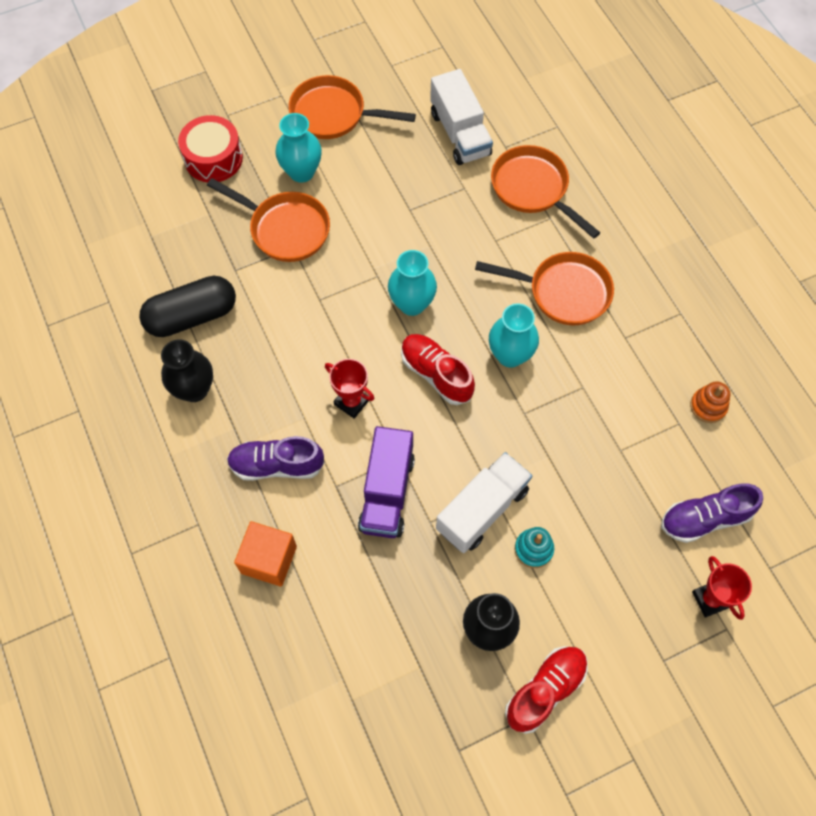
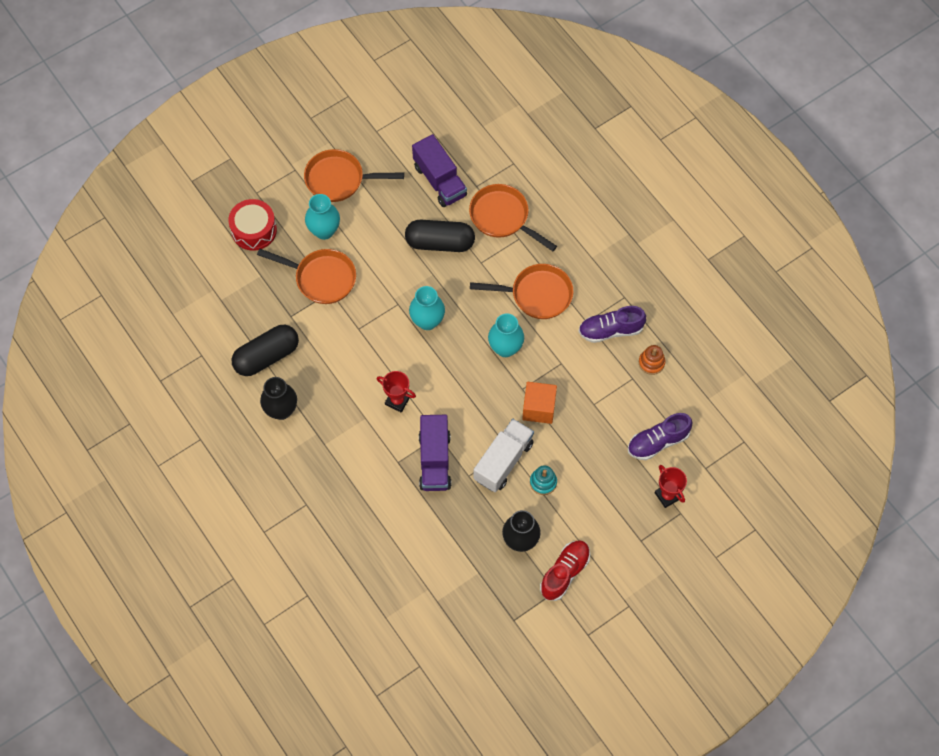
camera: 10 degrees left, 0 degrees up
purple shoe [227,436,324,481] -> purple shoe moved to [578,306,646,343]
orange cube [234,521,297,587] -> orange cube moved to [522,382,557,424]
red shoe [401,334,475,405] -> none
white truck [430,69,493,165] -> purple truck [412,134,467,207]
none -> black capsule [405,220,475,252]

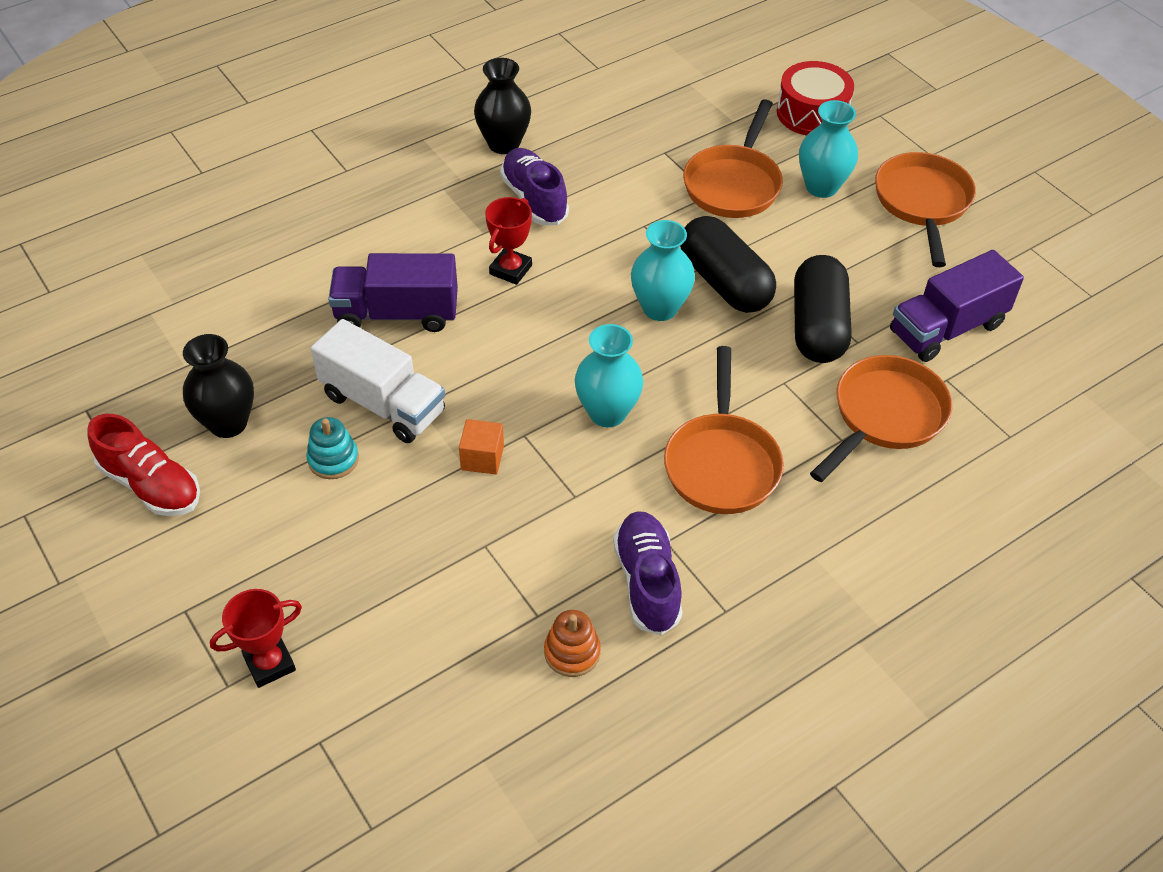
camera: 90 degrees right, 15 degrees down
black capsule [232,325,299,376] -> black capsule moved to [680,216,776,313]
orange cube [522,382,557,424] -> orange cube [459,419,504,475], size x0.65
purple shoe [628,413,692,460] -> purple shoe moved to [500,148,569,225]

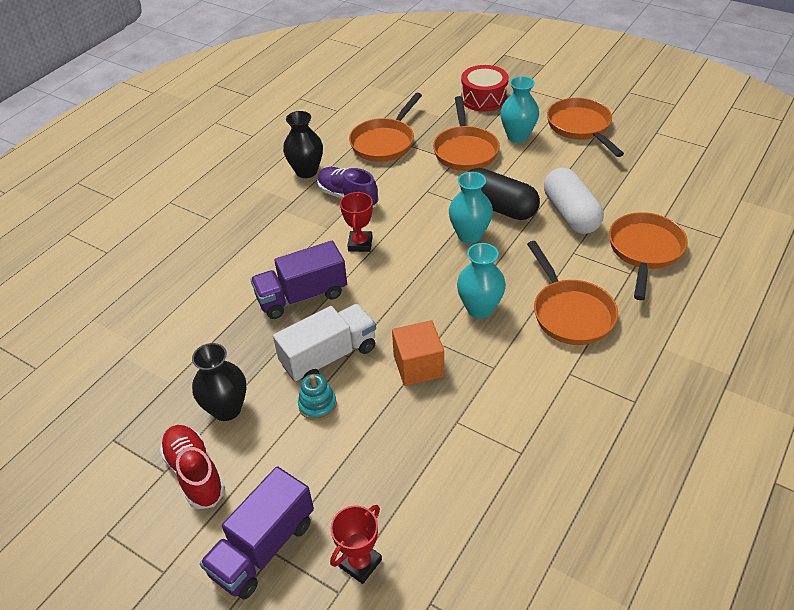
camera: 20 degrees left, 5 degrees down
red shoe [88,414,200,516] -> red shoe turned 135 degrees counterclockwise [160,425,225,509]
white truck [311,319,445,443] -> white truck turned 45 degrees counterclockwise [273,304,376,382]
orange cube [459,419,504,475] -> orange cube [392,320,444,386], size x1.54
orange stacking toy [544,610,601,677] -> none
purple shoe [613,511,682,635] -> none
black capsule [794,255,852,363] -> white capsule [544,168,604,234]
purple truck [890,250,1024,362] -> purple truck moved to [200,466,314,599]
none -> orange pan [349,93,422,162]

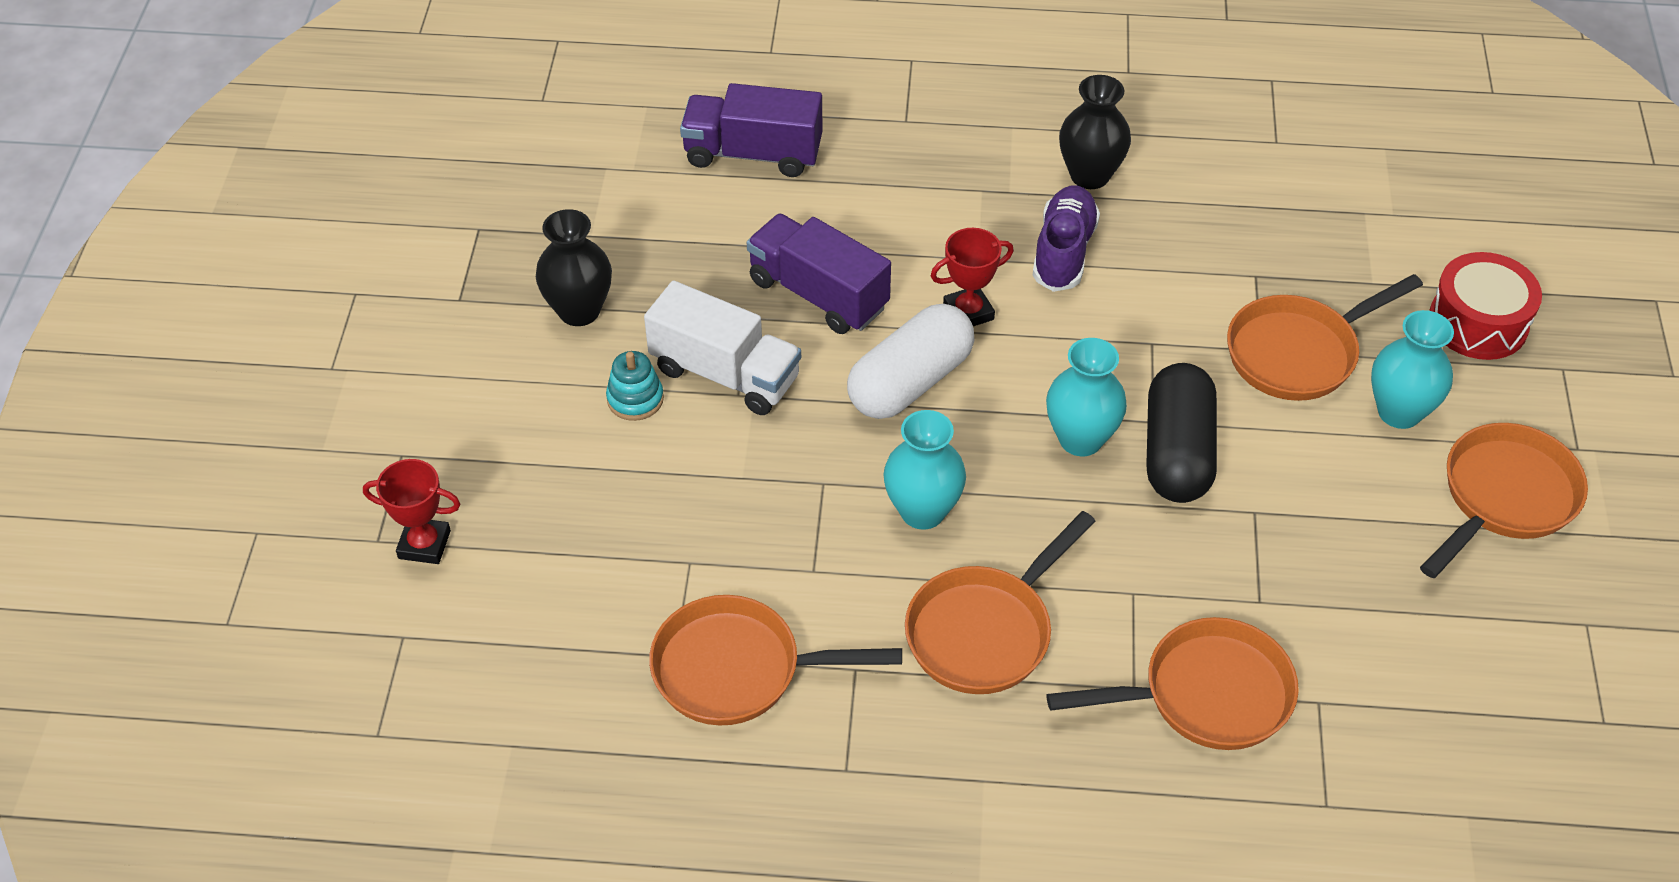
camera: 60 degrees right, 5 degrees up
red shoe [160,425,225,509] -> none
purple truck [200,466,314,599] -> purple truck moved to [680,83,822,177]
orange pan [349,93,422,162] -> orange pan moved to [649,595,902,726]
orange cube [392,320,444,386] -> none
white capsule [544,168,604,234] -> white capsule moved to [847,304,975,419]

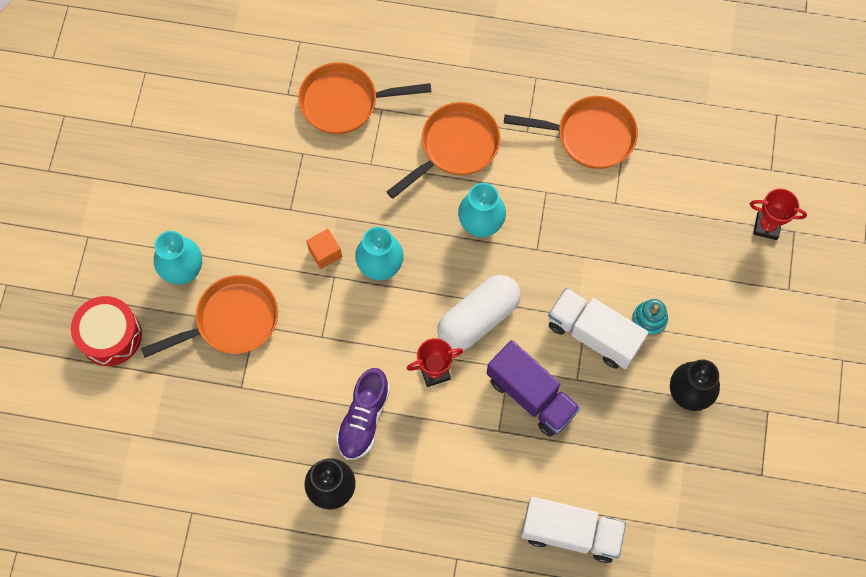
camera: 175 degrees left, 20 degrees up
purple truck [680,83,822,177] -> white truck [521,497,626,563]
black capsule [1146,363,1217,503] -> orange cube [306,229,342,269]
orange pan [1420,423,1588,578] -> none

